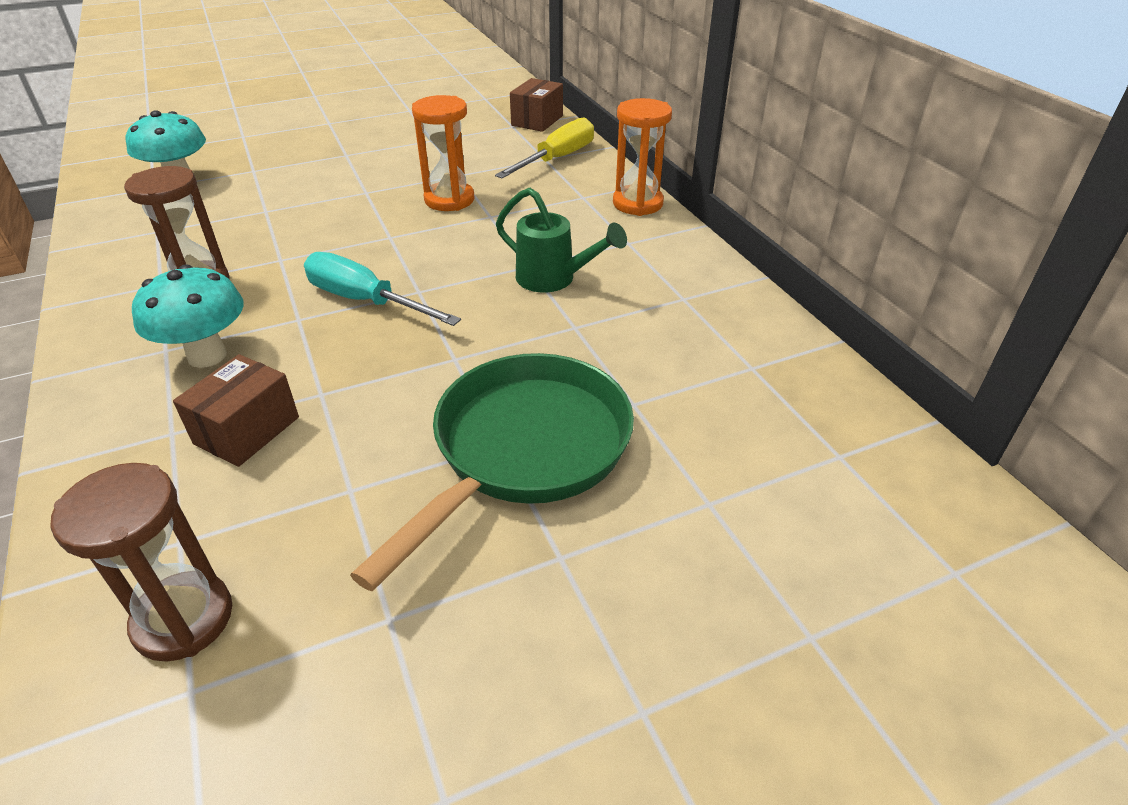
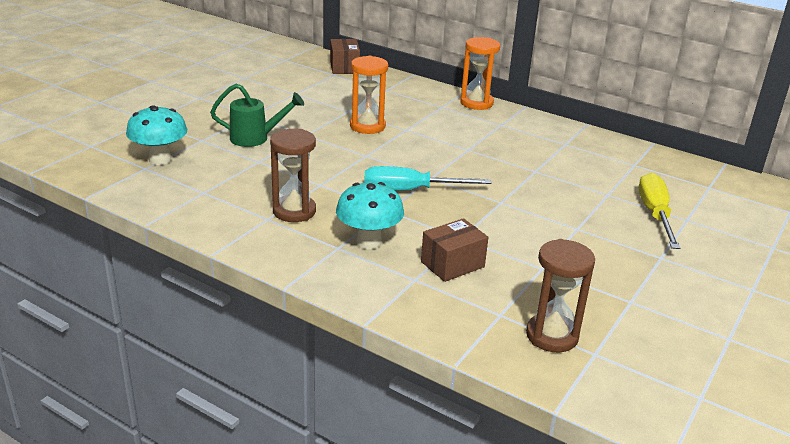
camera: 35 degrees left, 10 degrees down
brown box [173,354,299,467] -> brown box turned 60 degrees clockwise [421,218,489,282]
green pan [350,353,634,592] -> none
yellow screwdriver [495,118,594,179] -> yellow screwdriver moved to [638,173,680,249]
green watering can [496,187,627,292] -> green watering can moved to [210,84,304,147]

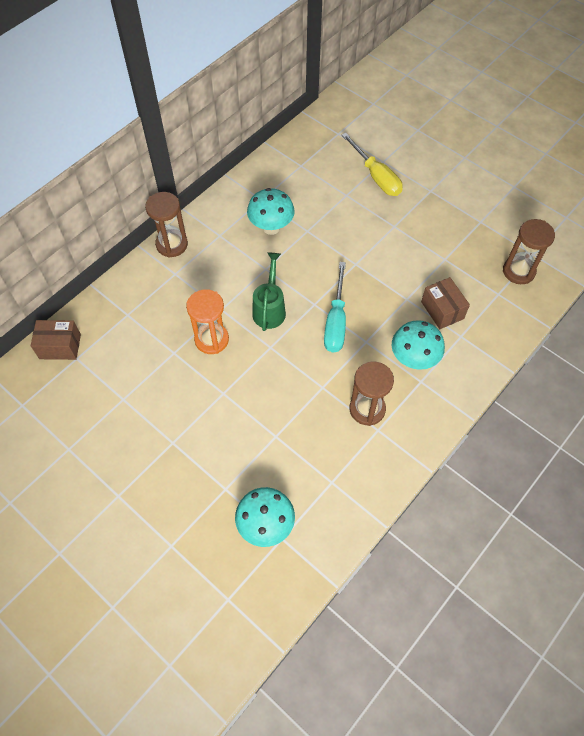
camera: 80 degrees left, 30 degrees up
green watering can [210,84,304,147] -> green watering can moved to [252,252,286,331]
orange hourglass [460,37,500,110] -> brown hourglass [145,192,188,258]
yellow screwdriver [638,173,680,249] -> yellow screwdriver turned 135 degrees counterclockwise [342,133,403,196]
none -> turquoise mushroom [247,188,295,235]

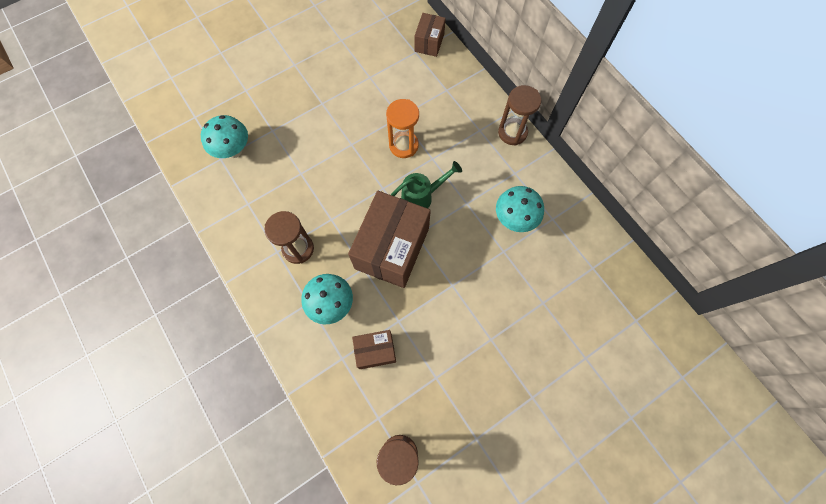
camera: 105 degrees right, 10 degrees up
green watering can [252,252,286,331] -> green watering can turned 45 degrees counterclockwise [391,161,462,208]
turquoise screwdriver [324,262,346,353] -> brown box [348,191,431,288]
yellow screwdriver [342,133,403,196] -> none

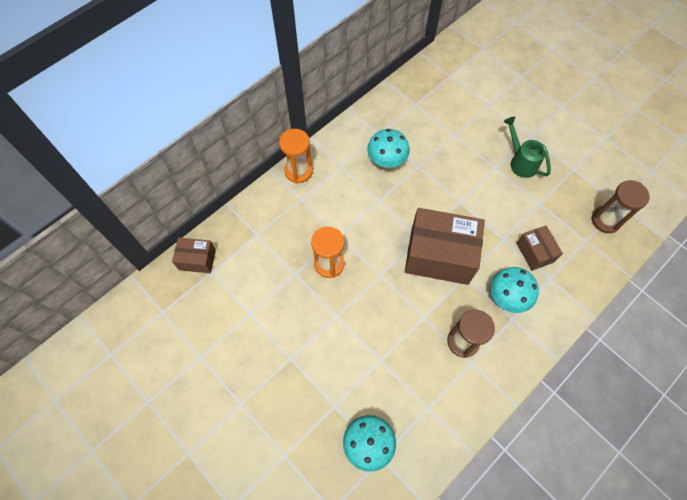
camera: 100 degrees left, 5 degrees down
green watering can [391,161,462,208] -> green watering can moved to [503,117,551,178]
brown hourglass [498,85,541,146] -> orange hourglass [279,129,313,183]

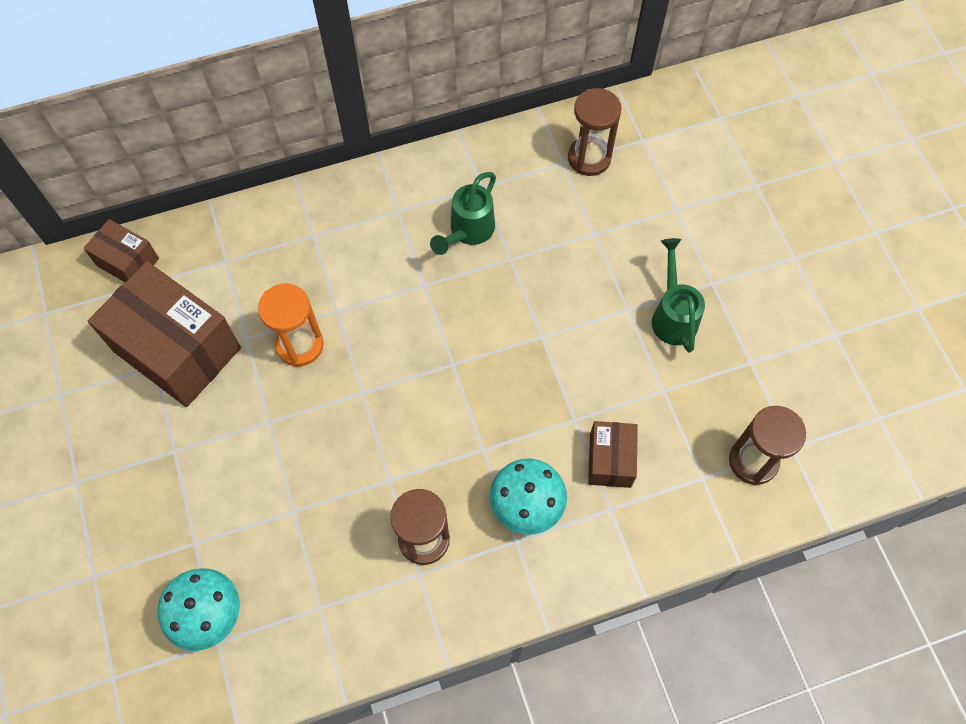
camera: 25 degrees right, 0 degrees up
orange hourglass [279,129,313,183] -> none
turquoise mushroom [367,129,410,169] -> green watering can [430,172,496,255]
brown box [405,208,485,285] -> brown box moved to [88,261,241,407]
none -> brown hourglass [568,88,622,176]

